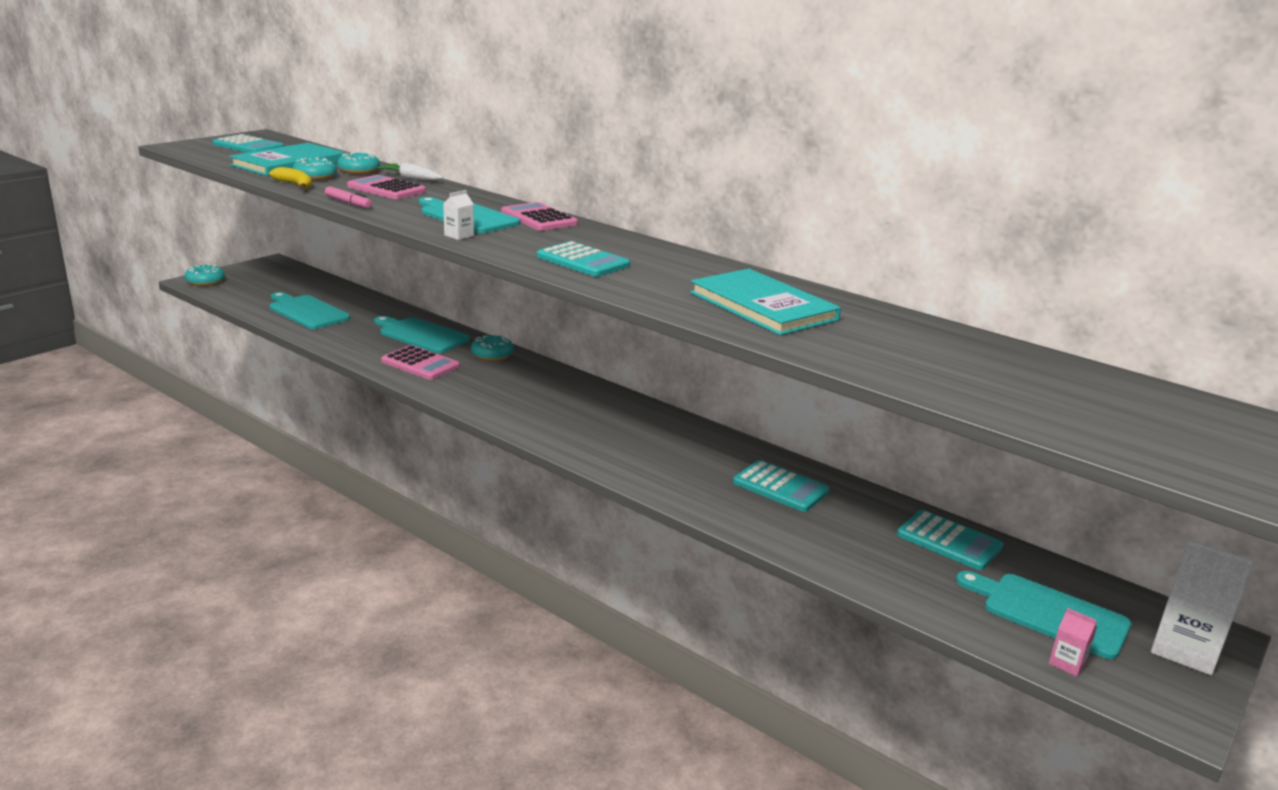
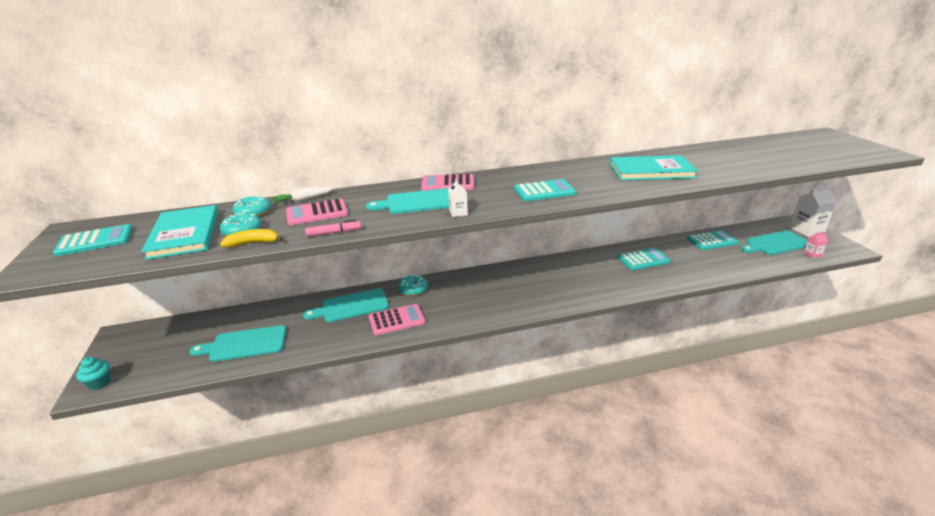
camera: 50 degrees left, 5 degrees up
turquoise donut [185,264,225,286] -> turquoise cupcake [76,357,111,390]

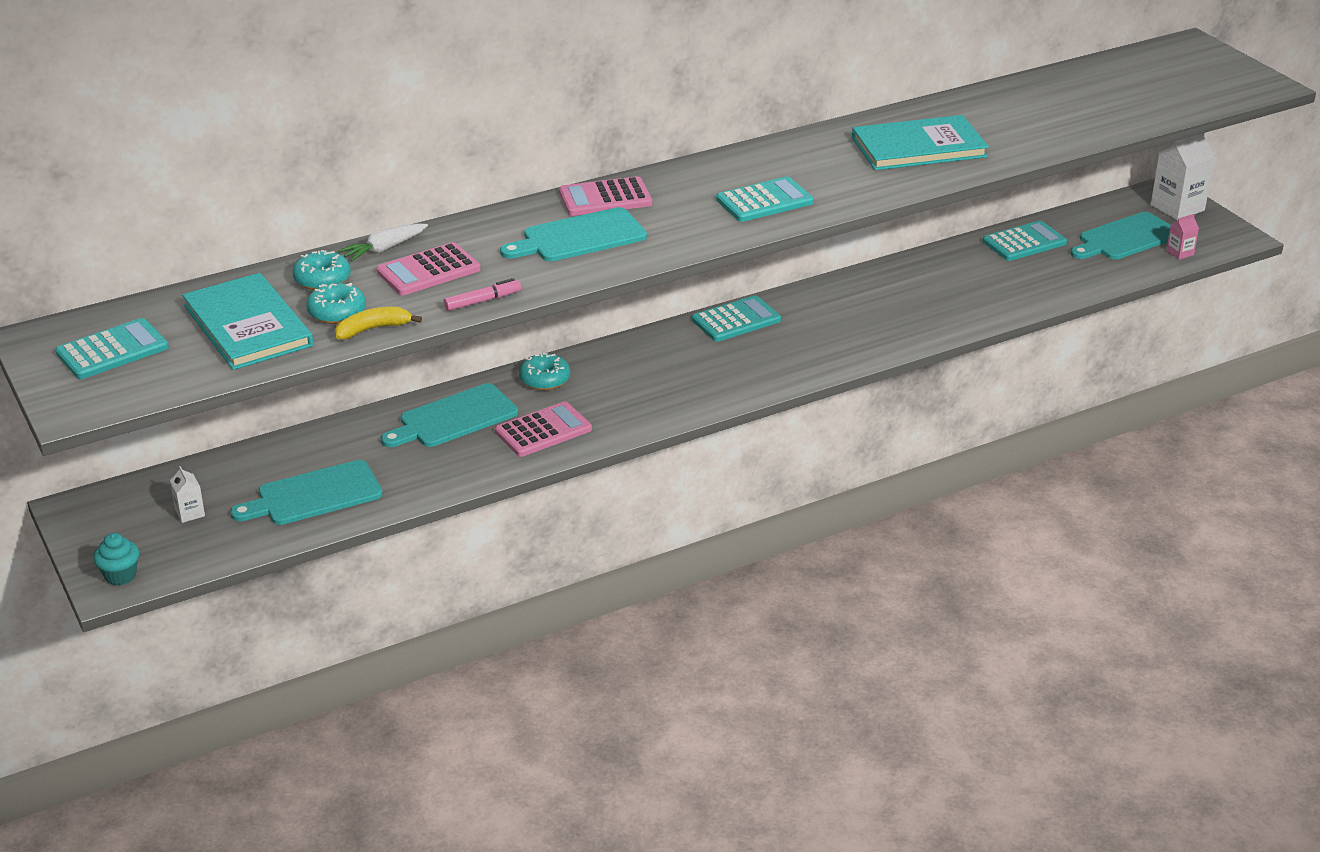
camera: 15 degrees left, 5 degrees up
white carton [448,179,468,217] -> white carton moved to [170,466,205,523]
turquoise calculator [617,248,671,270] -> turquoise calculator moved to [692,295,781,342]

